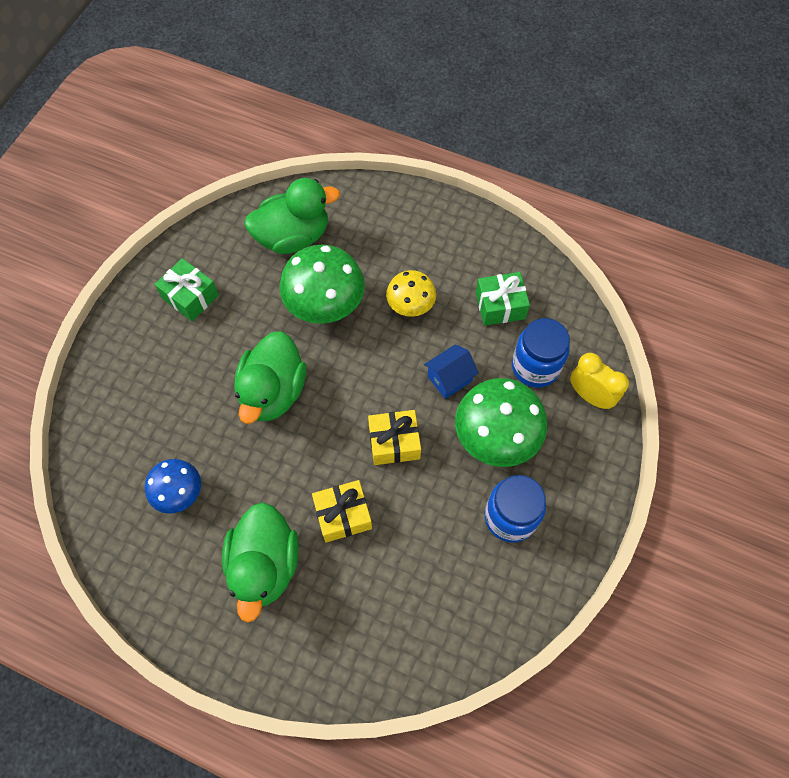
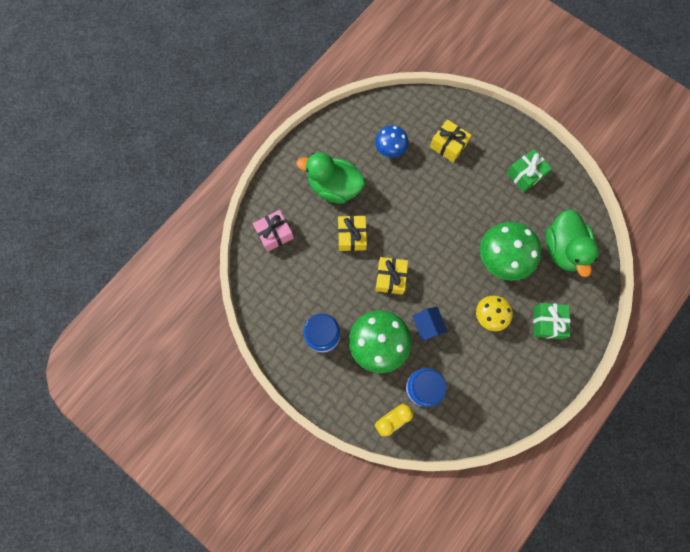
camera: 105 degrees right, 10 degrees up
green duck [234,331,307,424] -> none
green gift [476,272,530,326] -> green gift moved to [533,303,570,339]
none -> pink gift [252,210,294,252]
none -> yellow gift [430,119,471,162]

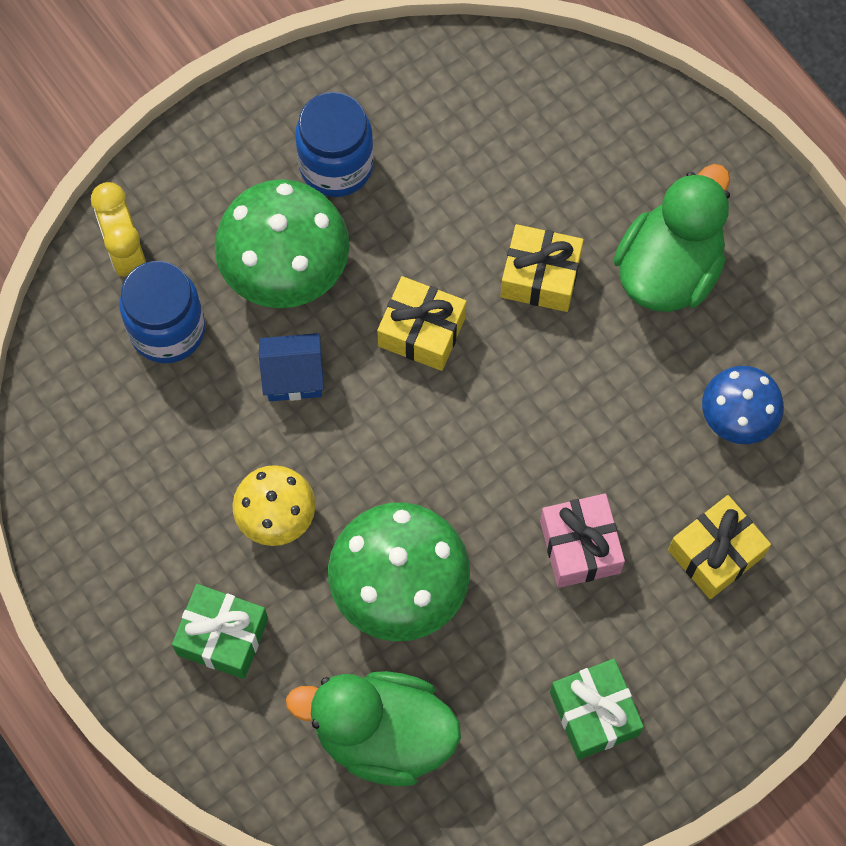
camera: 105 degrees right, 5 degrees down
pink gift [252,210,294,252] -> pink gift moved to [540,494,625,588]

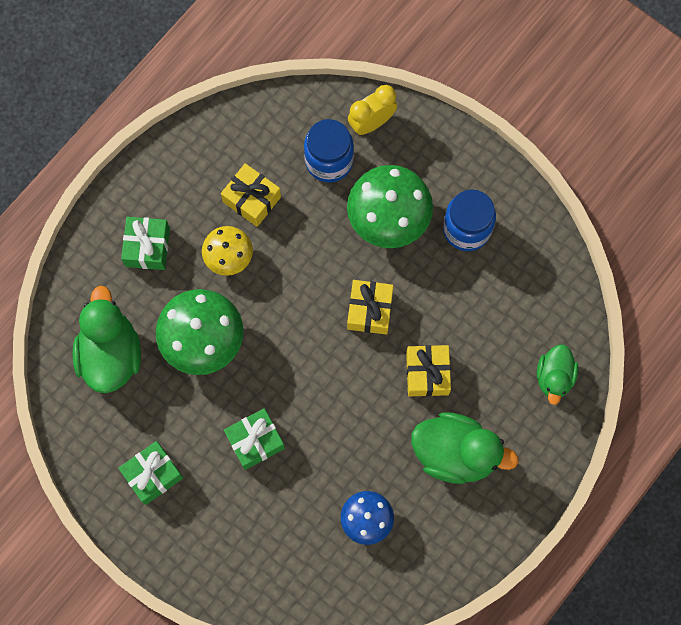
camera: 75 degrees right, 5 degrees up
blue house [259,333,324,401] -> none
pink gift [540,494,625,588] -> green gift [224,408,285,470]
yellow gift [668,495,771,599] -> yellow gift moved to [221,163,281,227]
none -> green duck [537,344,579,405]

